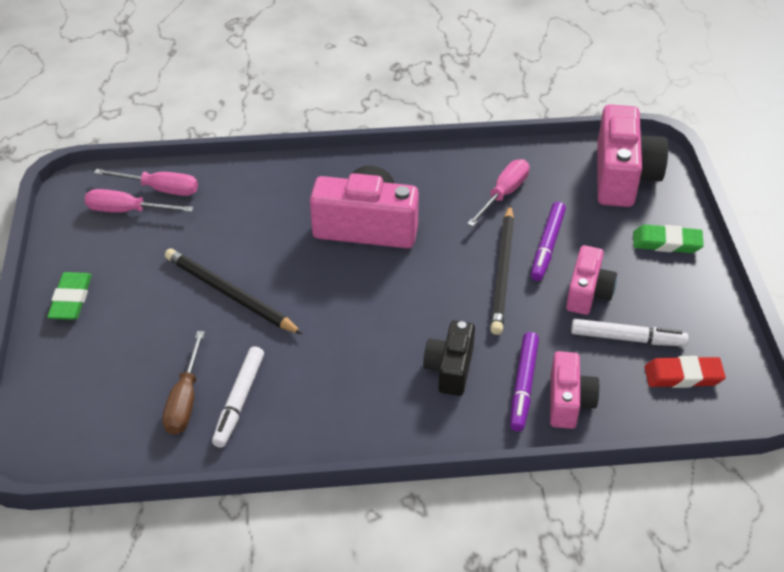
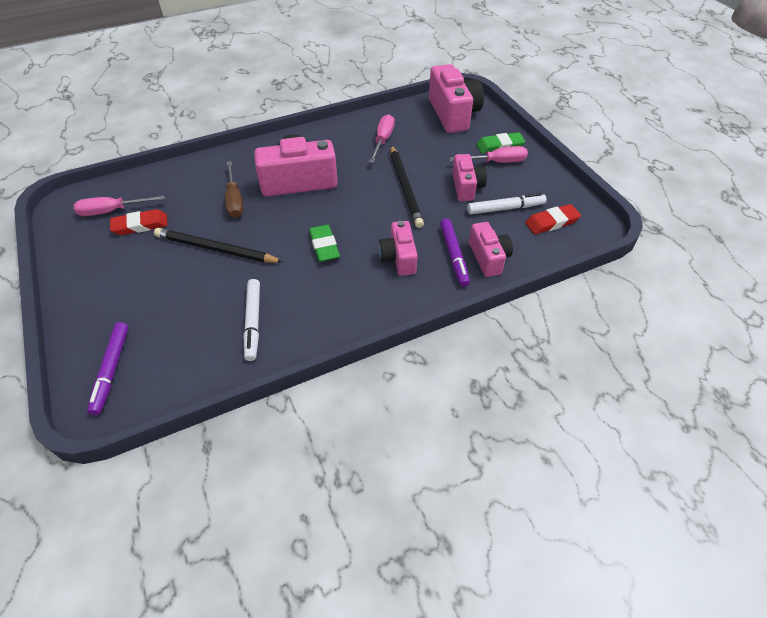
camera: 20 degrees left, 5 degrees up
green eraser [47,272,92,320] -> green eraser moved to [309,224,340,262]
pink screwdriver [94,169,198,196] -> pink screwdriver moved to [449,146,528,163]
brown screwdriver [162,331,205,435] -> brown screwdriver moved to [225,161,243,218]
black camera [423,321,475,396] -> pink camera [379,221,418,276]
purple marker [531,202,566,281] -> purple marker moved to [87,322,128,415]
none -> red eraser [110,209,168,235]

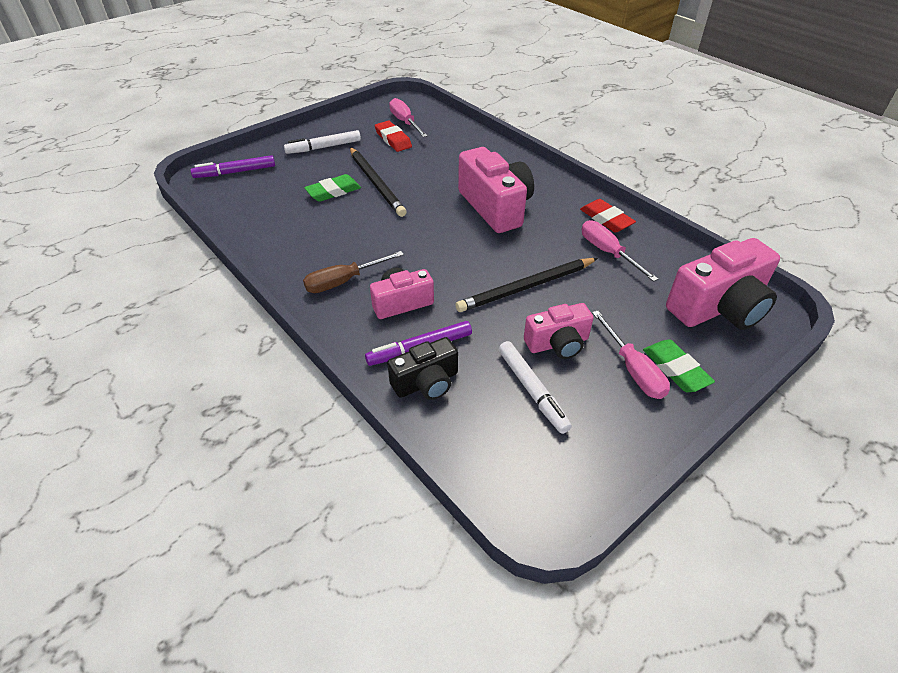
camera: 75 degrees right, 5 degrees down
black pencil [154,228,283,263] -> black pencil turned 150 degrees clockwise [350,147,406,217]
brown screwdriver [225,161,243,218] -> brown screwdriver moved to [303,251,404,293]
white marker [243,279,260,361] -> white marker moved to [284,130,361,154]
green eraser [309,224,340,262] -> green eraser moved to [304,174,361,202]
pink screwdriver [369,114,395,163] -> pink screwdriver turned 120 degrees counterclockwise [582,220,658,282]
pink camera [469,222,513,277] -> black camera [387,337,458,400]
red eraser [525,204,581,234] -> red eraser moved to [580,199,636,233]

